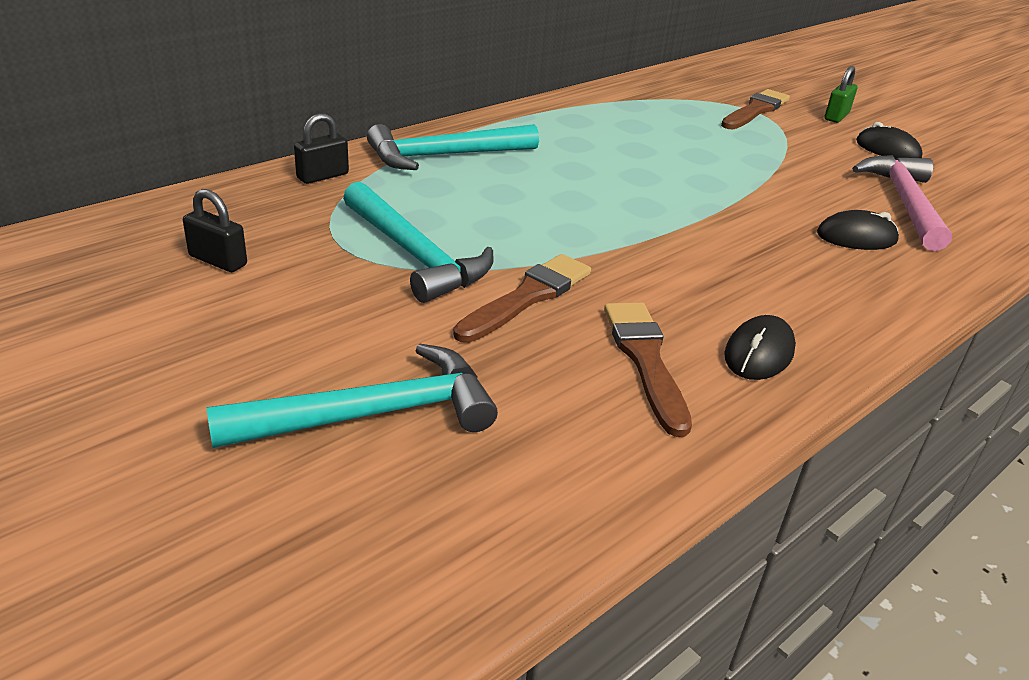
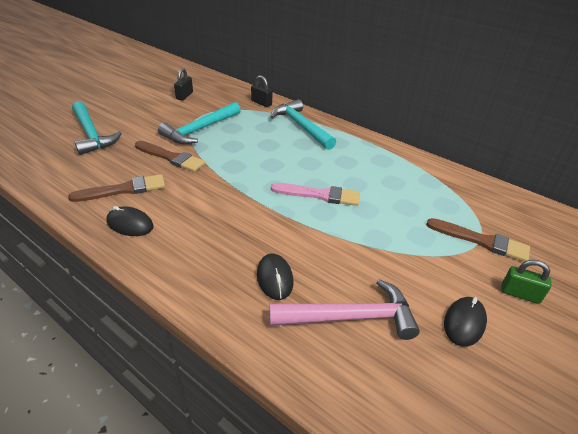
camera: 80 degrees right, 5 degrees up
none -> pink brush [271,183,360,206]

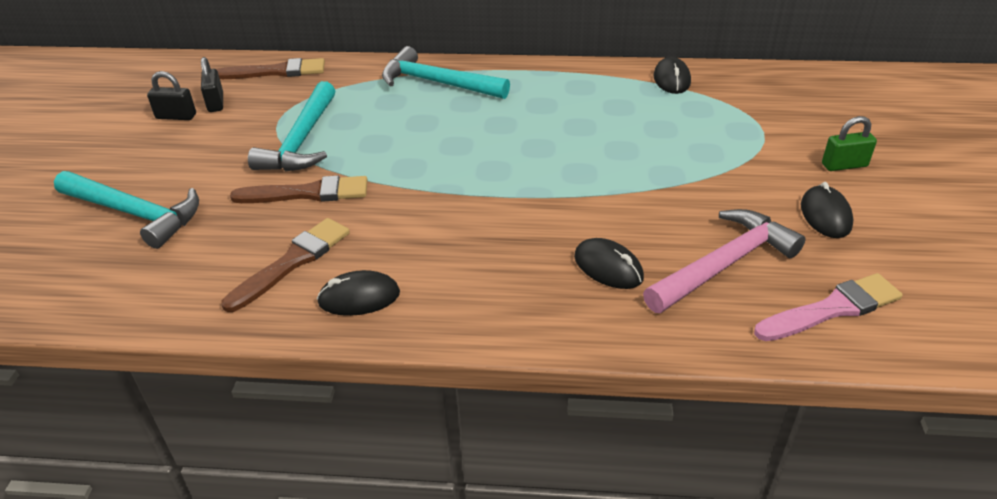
camera: 30 degrees left, 0 degrees up
black padlock [251,75,272,107] -> black padlock moved to [147,71,196,120]
pink brush [271,183,360,206] -> pink brush moved to [754,273,903,341]
brown brush [426,218,530,262] -> brown brush moved to [216,58,325,79]
none -> black mouse [654,57,691,94]

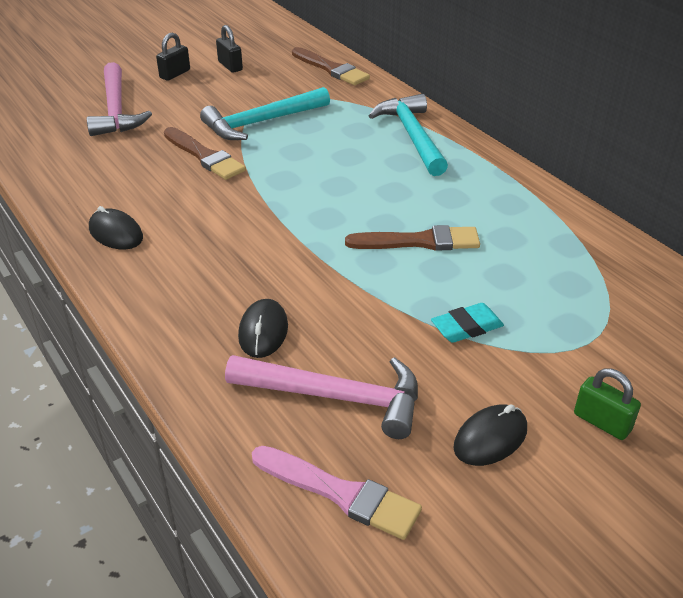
camera: 50 degrees right, 0 degrees up
turquoise hammer [54,171,199,249] -> pink hammer [87,62,152,136]
black padlock [201,57,223,112] -> black padlock moved to [156,33,190,81]
brown brush [222,218,350,312] -> brown brush moved to [345,225,480,251]
black mouse [654,57,691,94] -> none
none -> turquoise eraser [431,303,504,343]

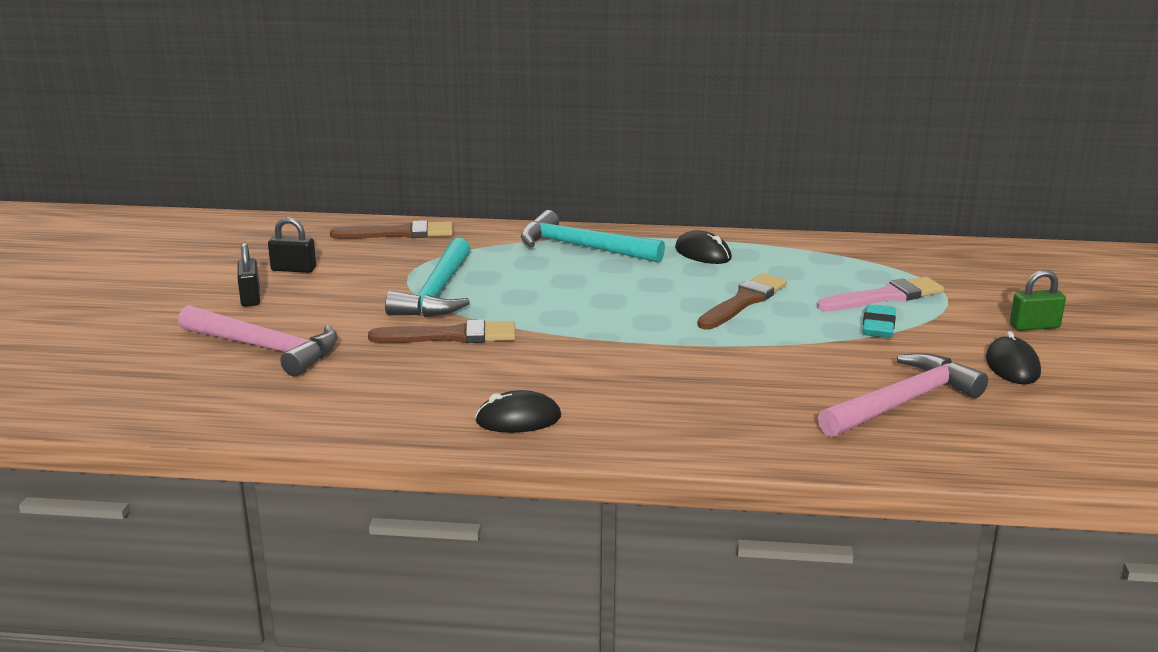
camera: 50 degrees left, 15 degrees down
black mouse [238,299,288,358] -> black mouse moved to [675,230,732,264]
pink brush [252,446,422,540] -> pink brush moved to [817,277,944,311]

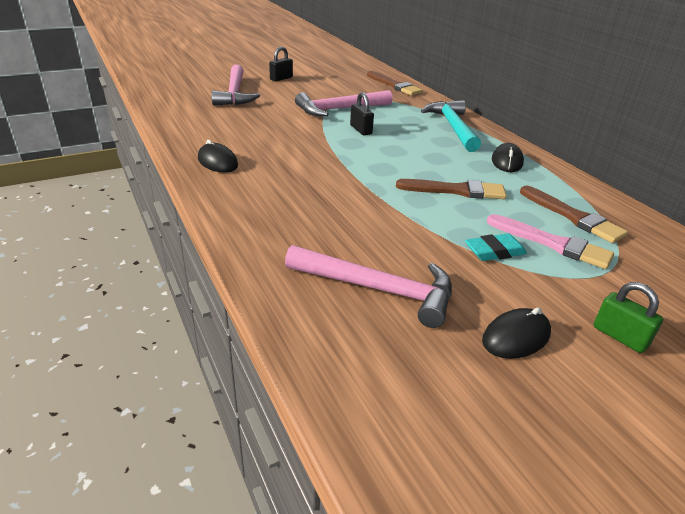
camera: 55 degrees right, 10 degrees up
black padlock [268,217,316,273] -> black padlock moved to [350,92,374,135]
brown brush [368,320,515,343] -> brown brush moved to [520,186,628,243]
turquoise hammer [385,238,471,317] -> pink hammer [295,90,393,116]

